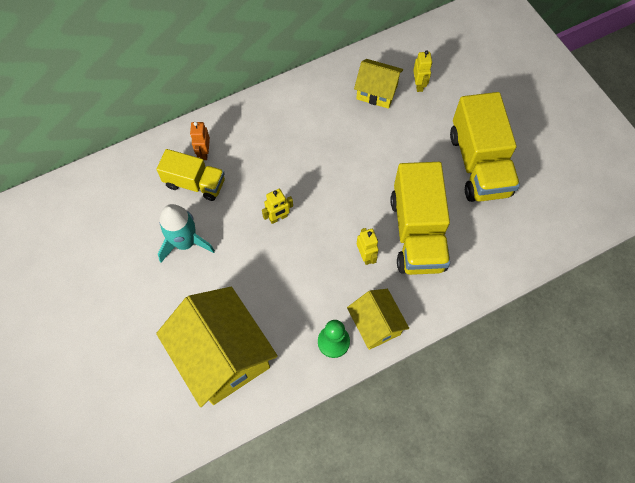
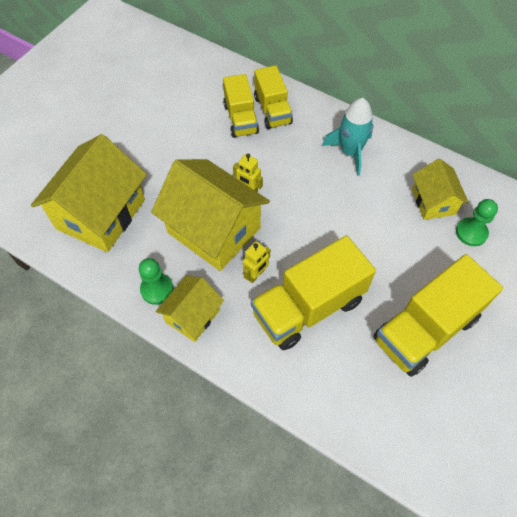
camera: 60 degrees right, 5 degrees down
turquoise rocket [158,204,215,262] -> turquoise rocket moved to [322,98,373,176]
orange robot [190,122,210,160] -> yellow truck [254,65,293,129]
yellow robot [413,50,432,92] -> green pawn [456,199,498,246]
none -> yellow house [151,159,270,271]

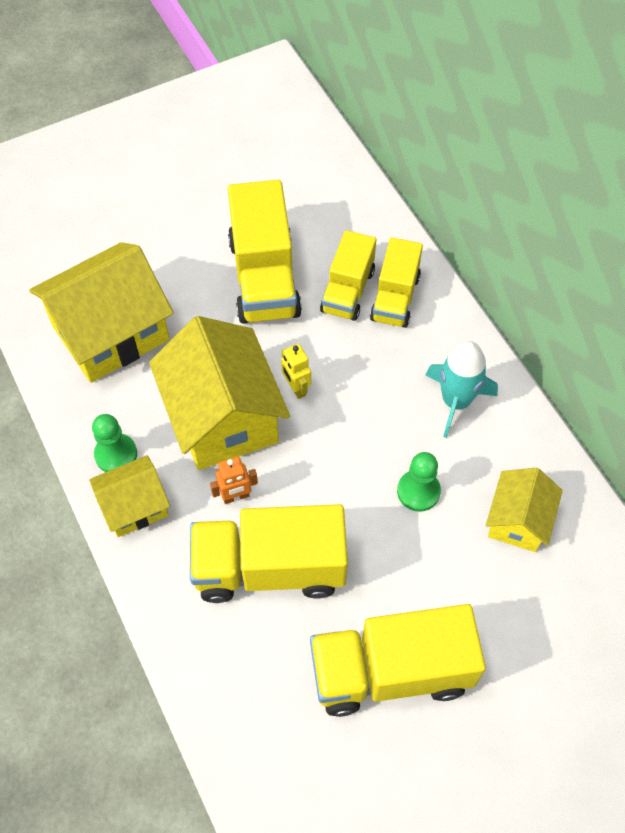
camera: 30 degrees right, 0 degrees up
yellow robot [243,241,270,283] -> orange robot [210,457,258,504]
green pawn [456,199,498,246] -> green pawn moved to [397,452,441,512]
none -> yellow truck [228,180,302,324]

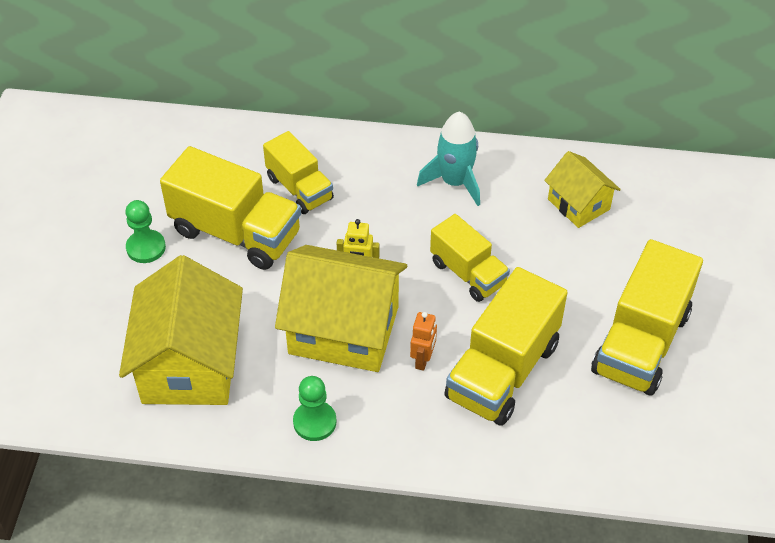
camera: 55 degrees left, 10 degrees down
yellow house [89,455,170,537] -> none
yellow truck [370,237,423,328] -> yellow truck moved to [430,214,510,302]
green pawn [397,452,441,512] -> green pawn moved to [125,200,166,263]

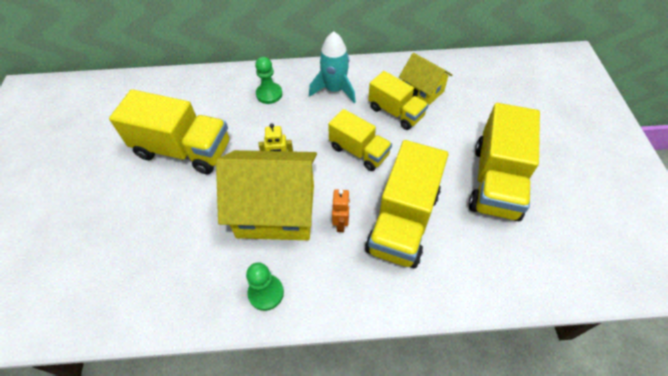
camera: 10 degrees left, 5 degrees up
yellow house [119,255,243,405] -> none
green pawn [125,200,166,263] -> green pawn moved to [255,57,282,104]
yellow truck [263,131,334,214] -> yellow truck moved to [368,71,429,130]

